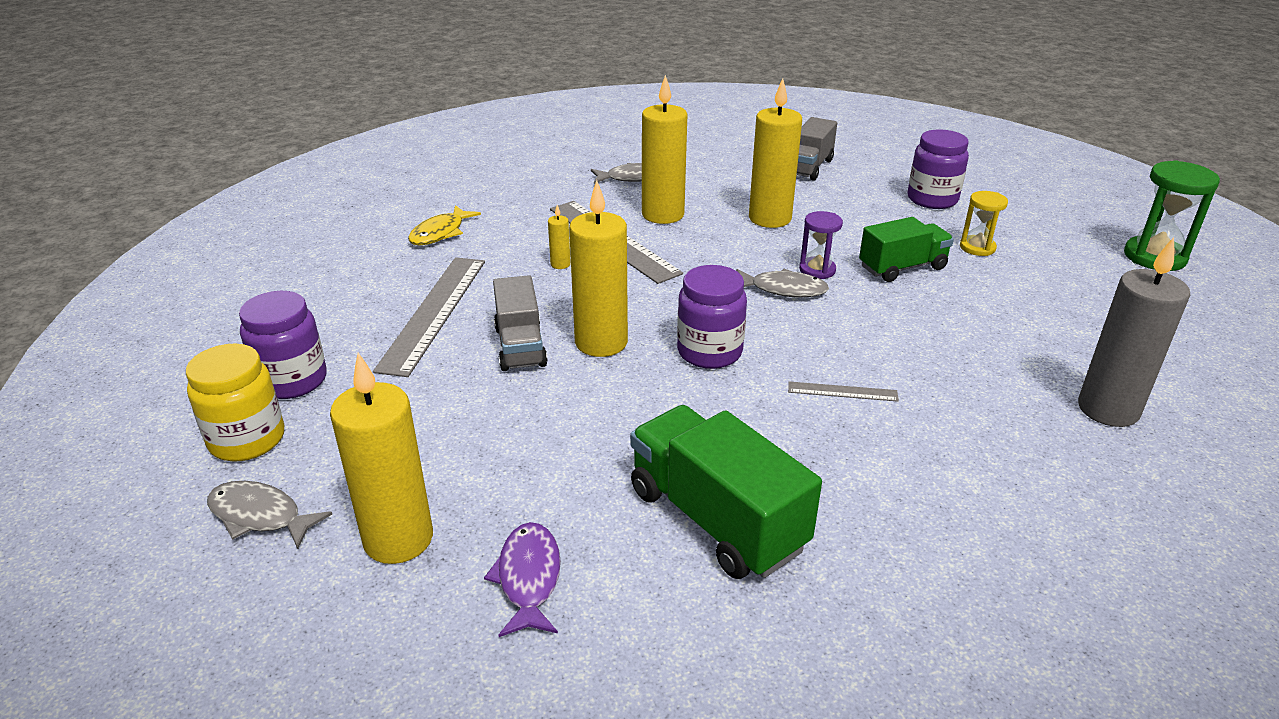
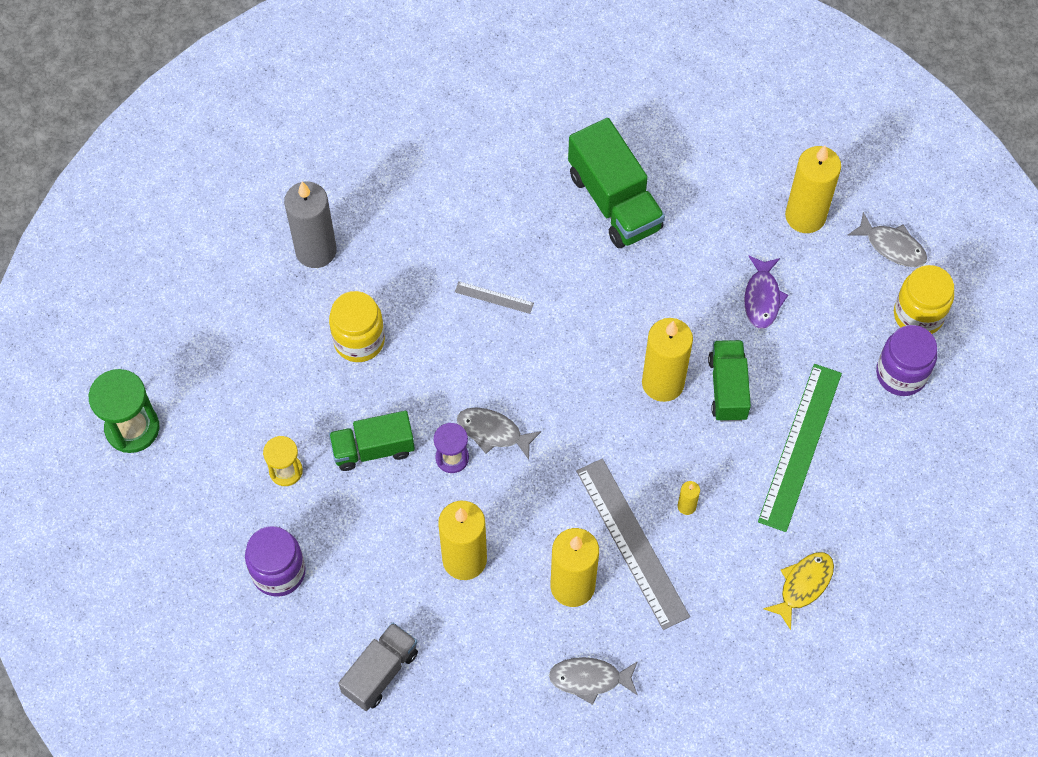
camera: 170 degrees left, 30 degrees up
grey ruler [373,257,485,377] -> green ruler [758,364,842,532]
purple fish [484,522,561,637] -> purple fish moved to [744,256,788,329]
grey truck [493,275,548,371] -> green truck [708,340,751,422]
purple jar [677,265,747,369] -> none
none -> yellow jar [329,291,385,362]

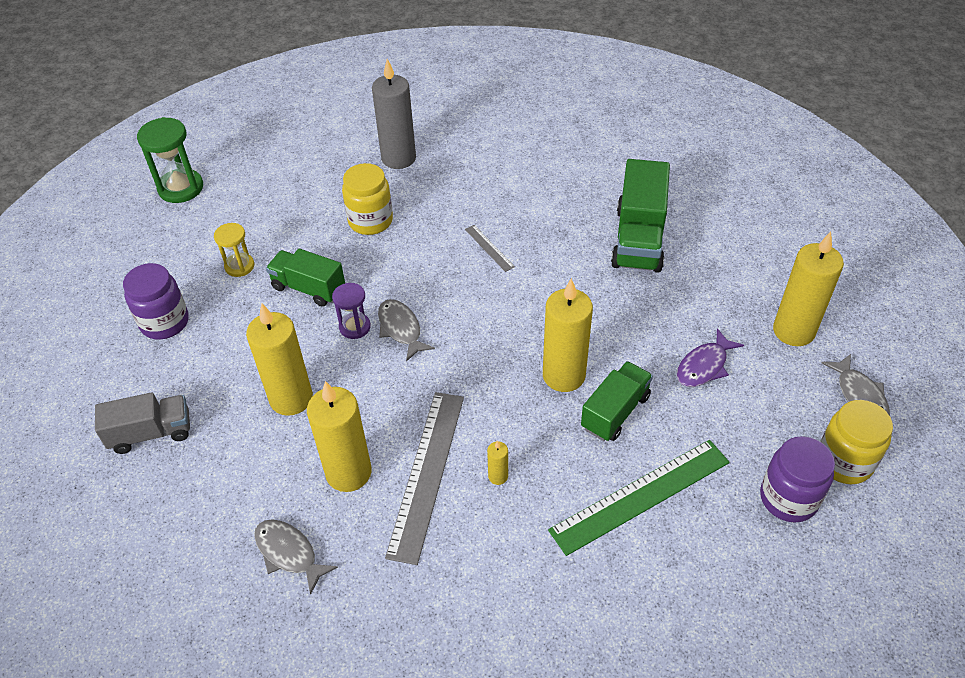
camera: 40 degrees right, 15 degrees down
yellow fish [763,552,834,630] -> none

